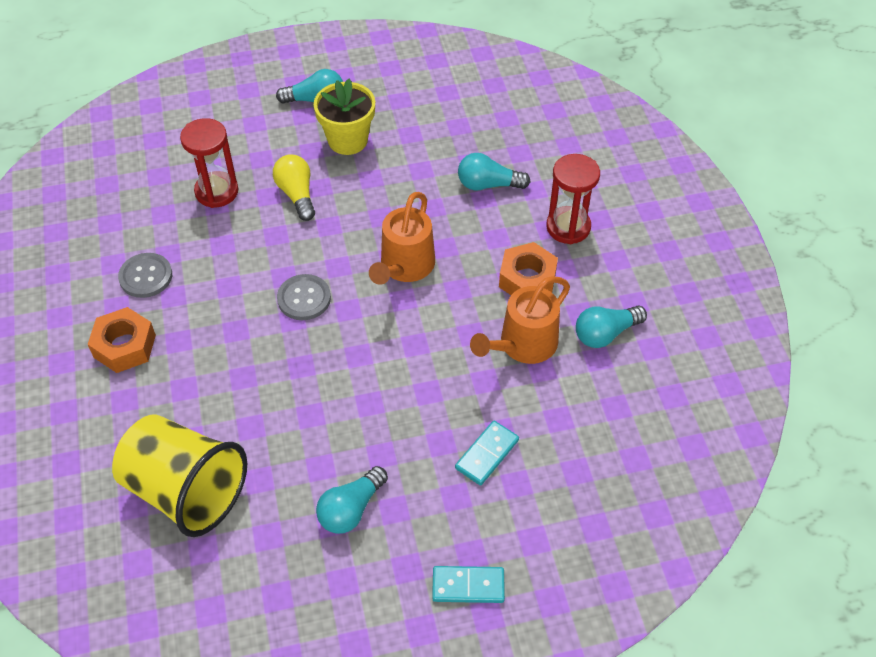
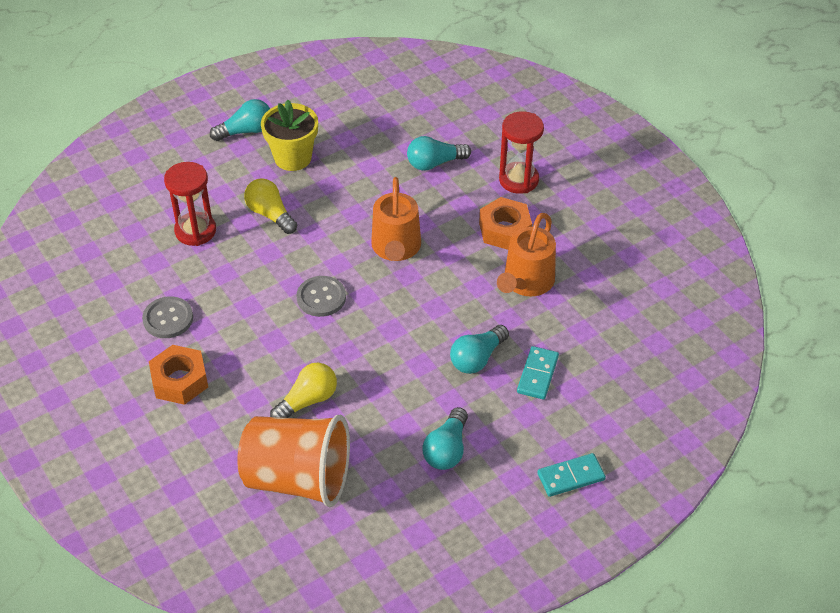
camera: 20 degrees left, 5 degrees down
yellow cup [112,415,247,537] -> orange cup [237,415,350,507]
turquoise light bulb [576,306,647,348] -> turquoise light bulb moved to [450,325,509,374]
none -> yellow light bulb [270,363,337,418]

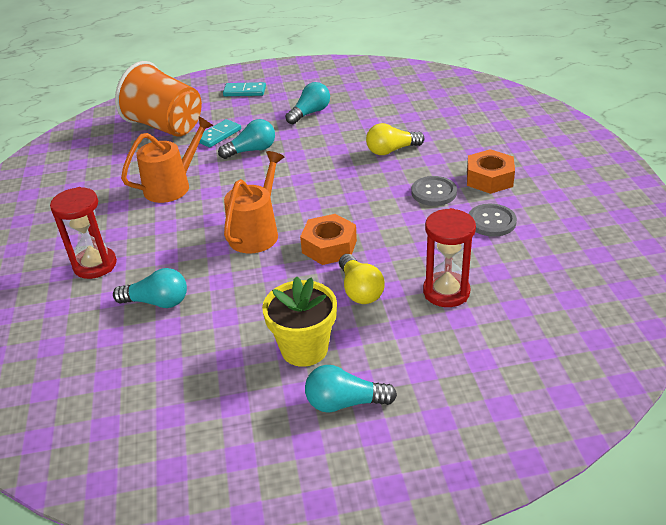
camera: 155 degrees left, 10 degrees down
orange cup [237,415,350,507] -> orange cup moved to [115,61,202,137]
grey button [296,276,346,317] -> grey button moved to [411,176,457,206]
orange nut [479,197,532,250] -> orange nut moved to [300,214,357,265]

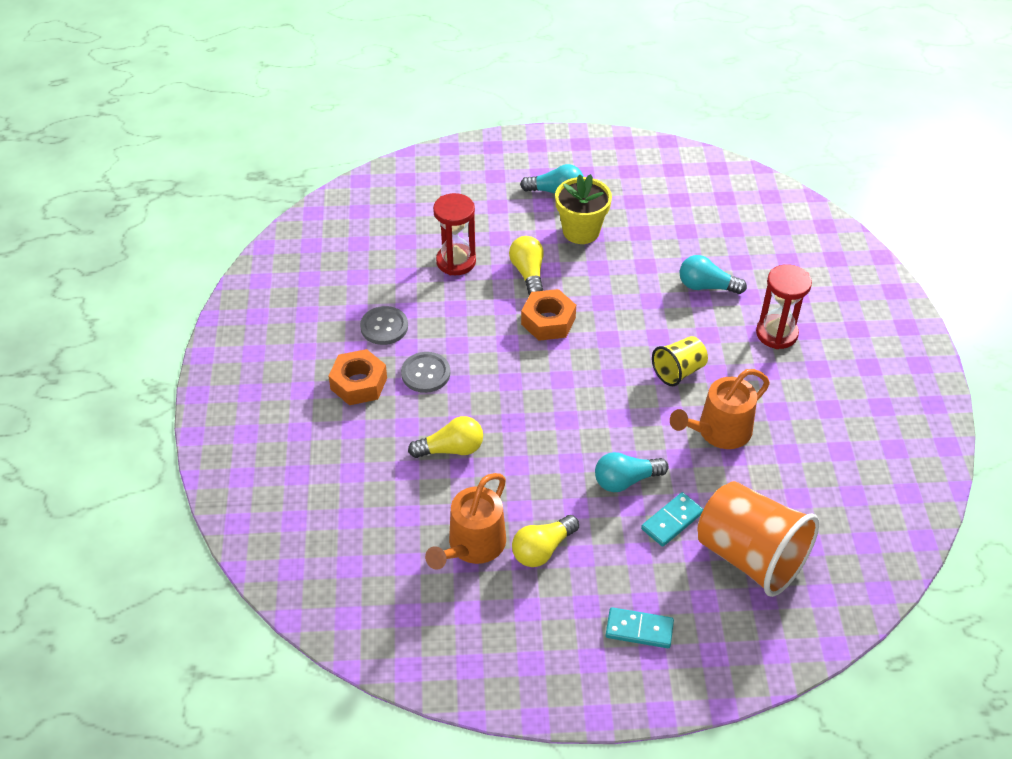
camera: 175 degrees left, 10 degrees up
orange watering can [224,151,284,253] -> orange watering can moved to [425,473,506,570]
turquoise light bulb [285,82,330,124] -> yellow light bulb [512,515,579,567]
none -> yellow cup [652,336,708,386]

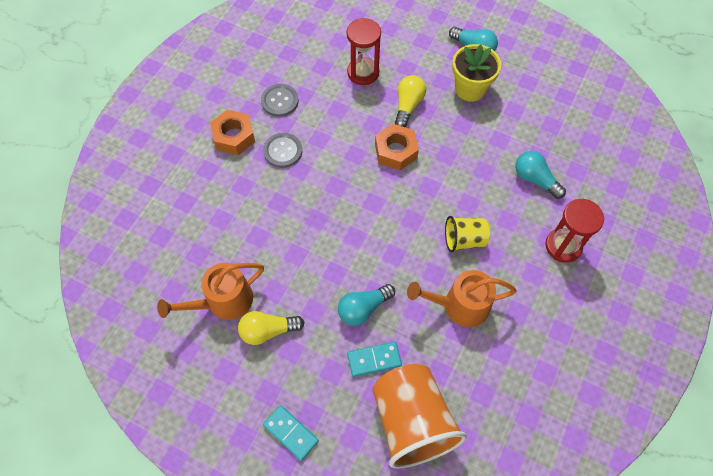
camera: 30 degrees right, 15 degrees up
yellow light bulb [408,416,483,458] -> none
turquoise light bulb [595,452,668,492] -> turquoise light bulb turned 45 degrees counterclockwise [338,284,395,326]

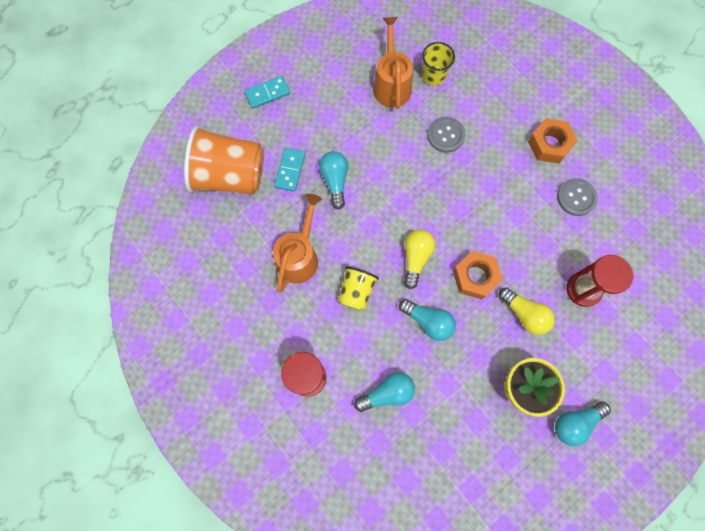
camera: 115 degrees right, 10 degrees up
yellow light bulb [238,311,305,345] -> yellow light bulb moved to [404,230,435,289]
grey button [263,133,302,168] -> grey button moved to [427,117,465,153]
none -> turquoise light bulb [399,299,456,341]
none -> yellow cup [422,42,455,86]

